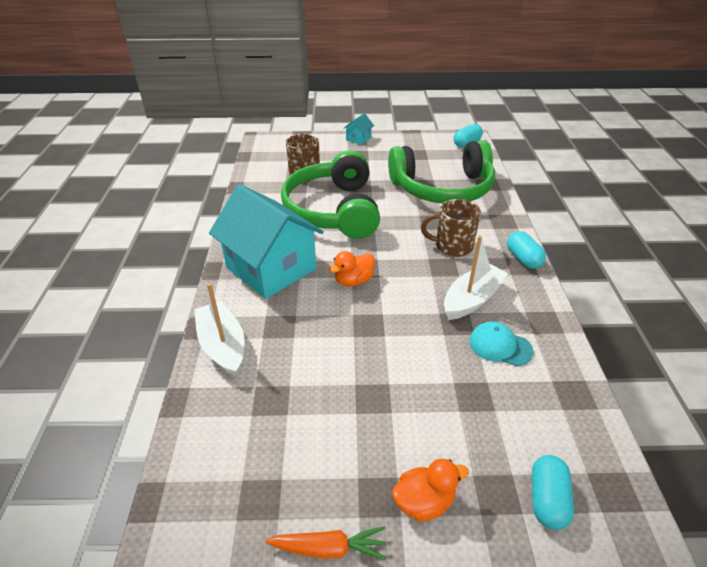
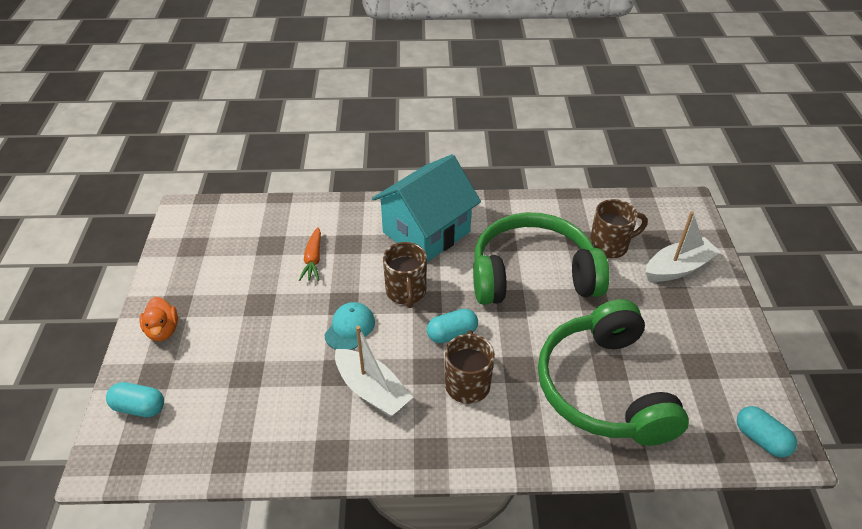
camera: 90 degrees right, 5 degrees up
white boat [194,283,245,377] -> white boat moved to [645,212,721,282]
orange carrot [265,526,387,560] -> orange carrot moved to [299,227,321,281]
orange duck [329,251,375,287] -> brown mug [383,242,427,308]
turquoise house [343,113,374,145] -> none
turquoise cap [469,321,533,366] -> turquoise cap moved to [324,302,375,350]
turquoise capsule [507,231,546,269] -> turquoise capsule moved to [427,309,478,343]

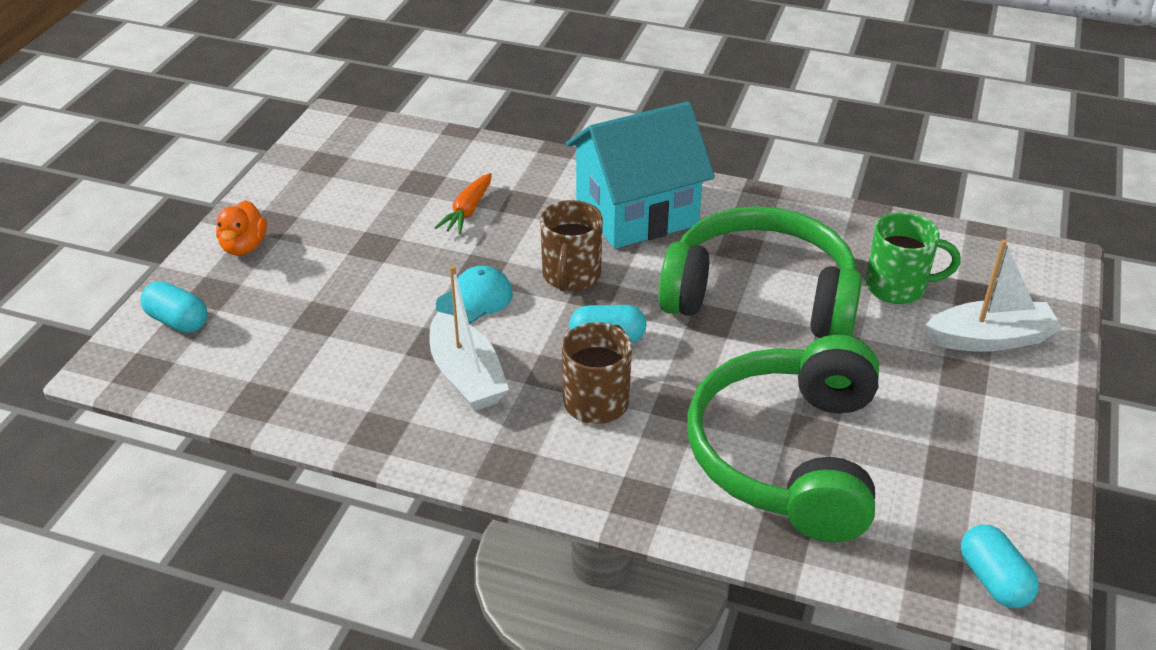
camera: 20 degrees right, 5 degrees down
brown mug [590,199,648,259] -> green mug [865,212,961,304]

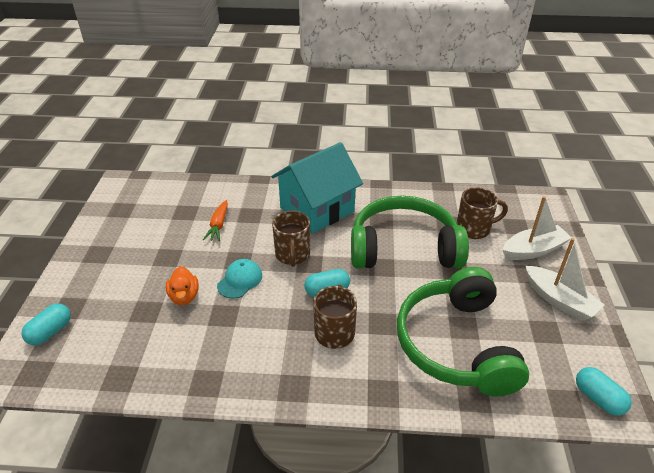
camera: 15 degrees left, 0 degrees up
turquoise capsule [140,281,207,333] -> turquoise capsule turned 75 degrees counterclockwise [21,303,71,345]
orange duck [216,200,267,256] -> orange duck moved to [166,266,199,305]
white boat [430,265,509,411] -> white boat moved to [526,238,605,321]
green mug [865,212,961,304] -> brown mug [457,187,508,239]

